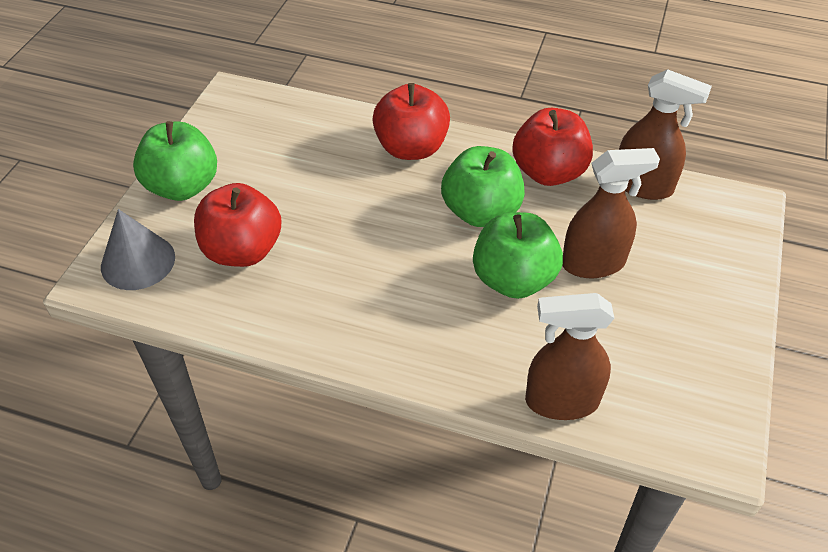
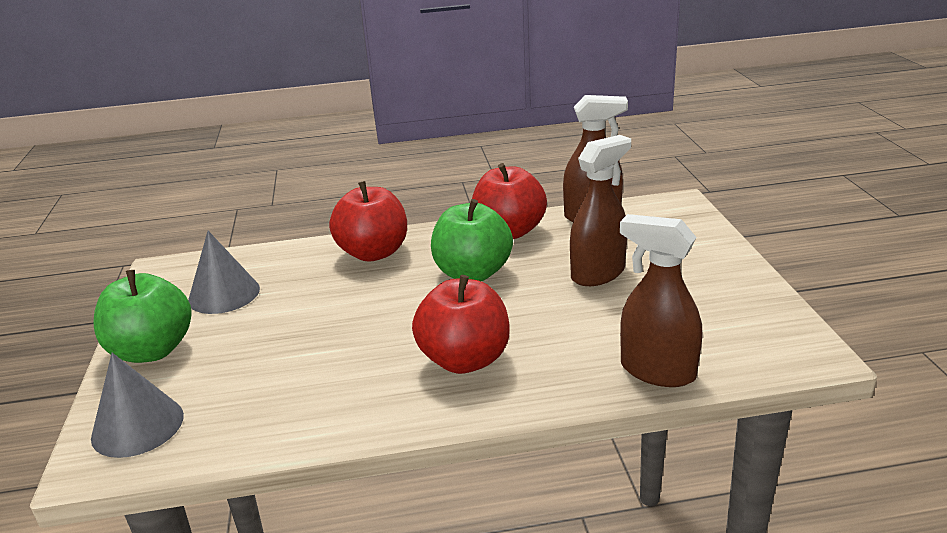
camera: 25 degrees left, 20 degrees down
red apple [194,183,281,267] -> red apple moved to [412,275,510,374]
green apple [473,212,563,299] -> none
brown spray bottle [525,293,615,420] -> brown spray bottle turned 60 degrees clockwise [620,214,702,387]
none -> grey cone [188,231,260,314]

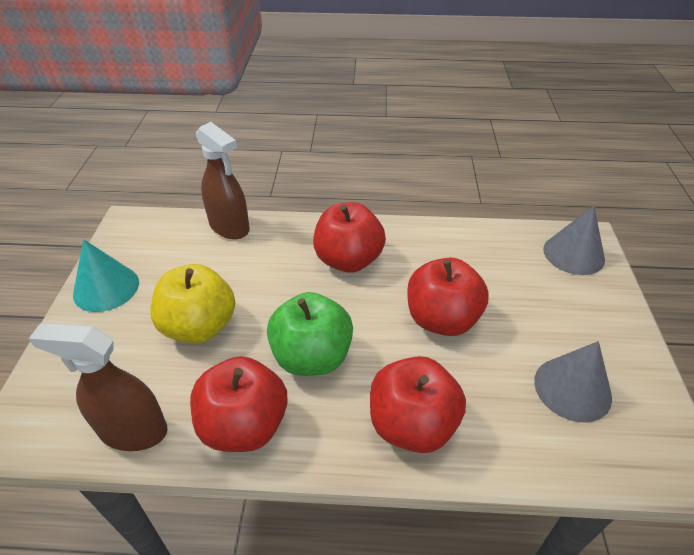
camera: 170 degrees left, 15 degrees up
green apple [94,270,191,363] -> none
brown spray bottle [570,135,631,286] -> yellow apple [150,264,235,343]
none -> turquoise cone [73,239,139,312]
none -> red apple [407,258,489,336]

